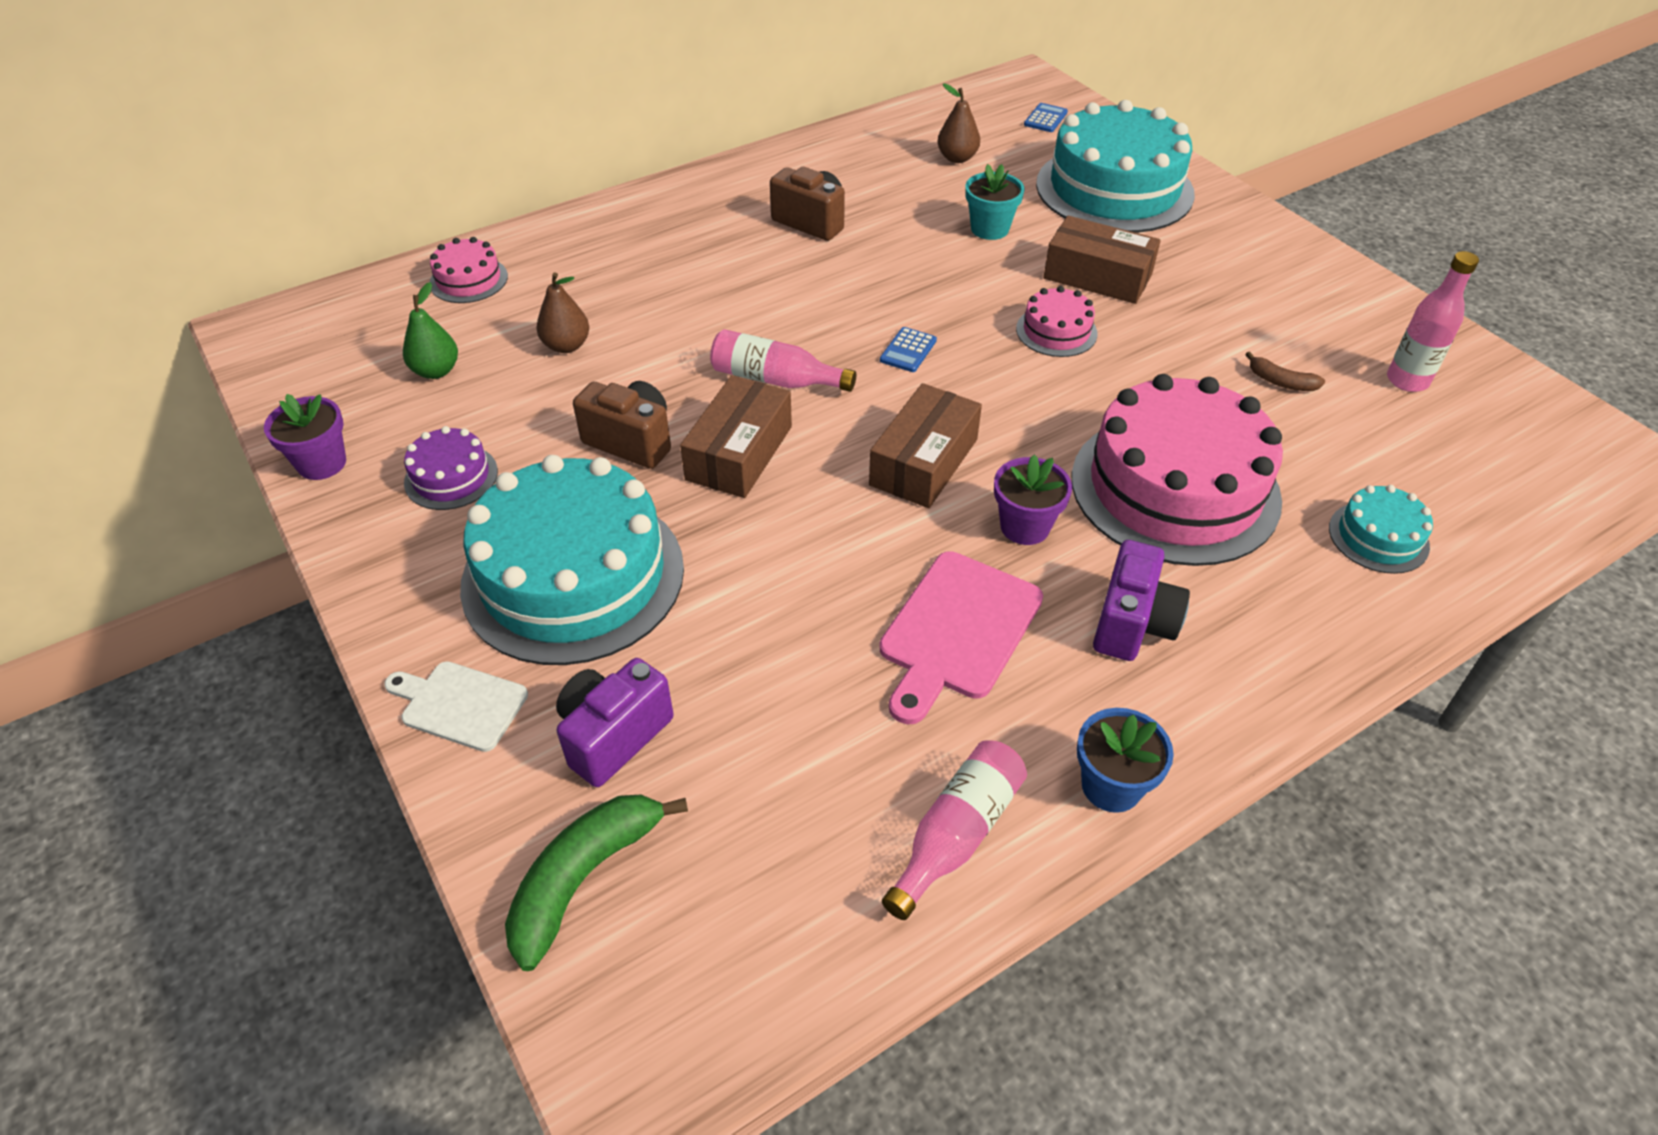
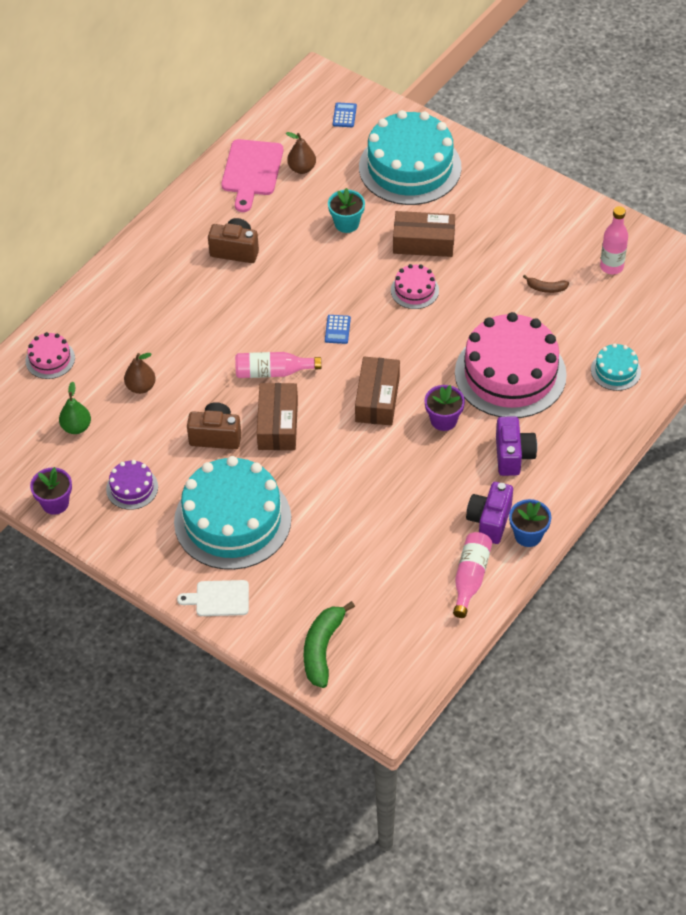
camera: 20 degrees left, 5 degrees up
purple camera [556,658,674,787] -> purple camera moved to [466,482,513,544]
pink cutting board [879,551,1043,724] -> pink cutting board moved to [221,139,283,212]

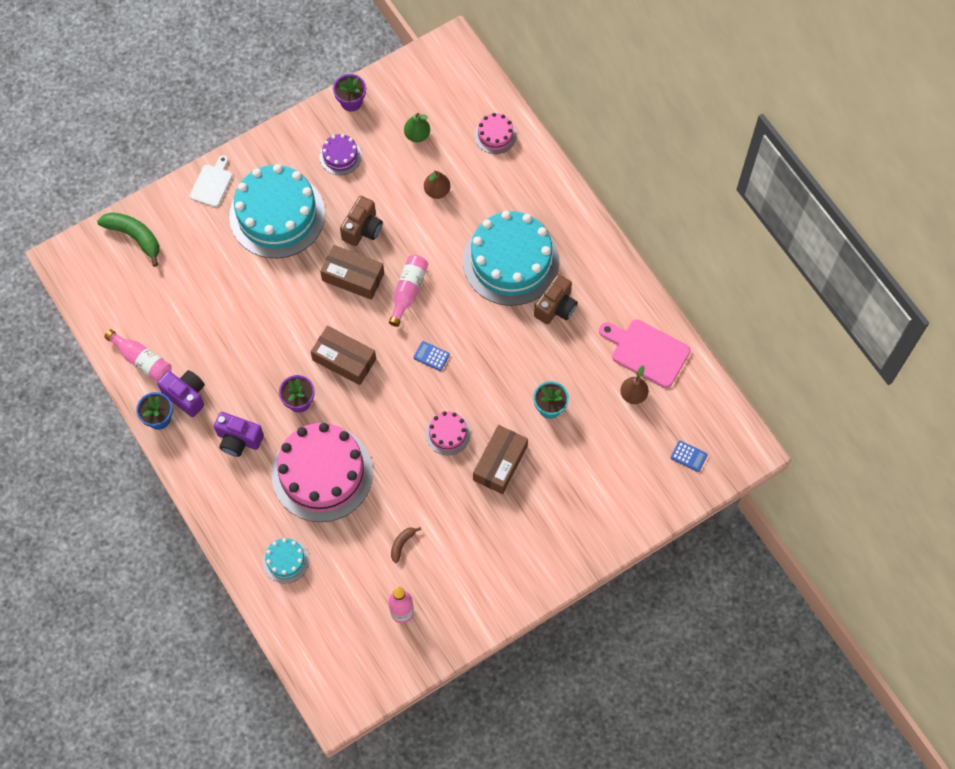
camera: 110 degrees right, 15 degrees up
turquoise cake [359,110,462,205] -> turquoise cake moved to [463,211,559,306]

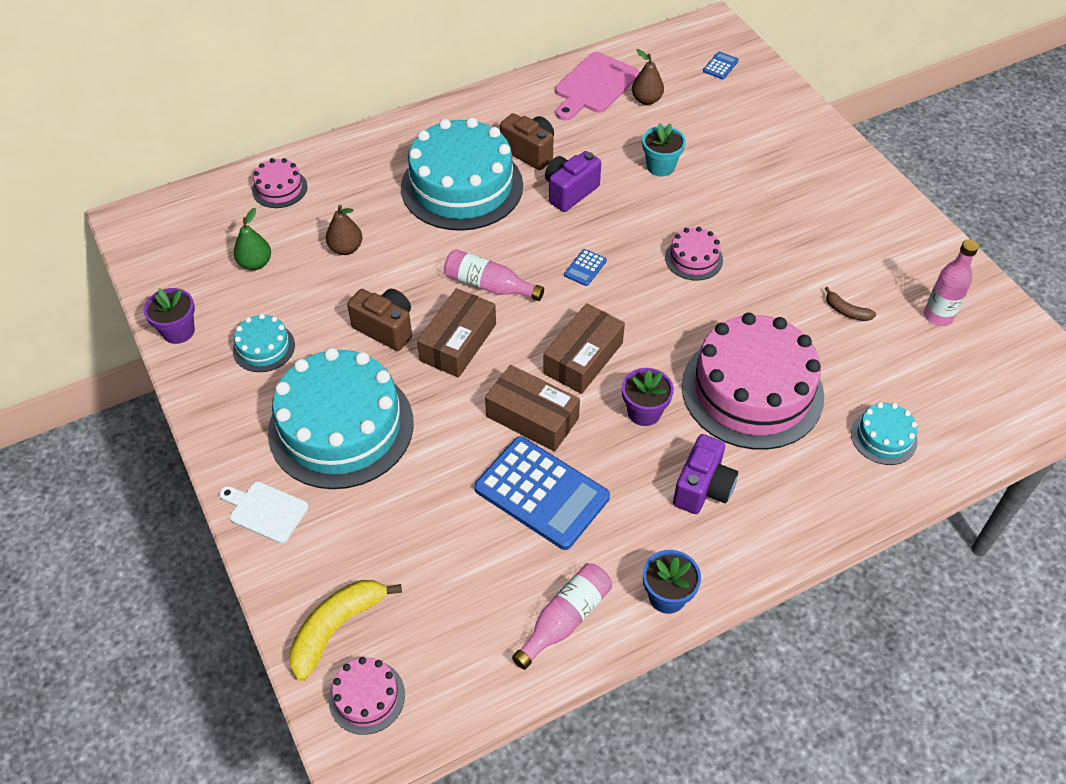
camera: 85 degrees left, 15 degrees down
green banana [97,212,159,267] -> yellow banana [289,580,402,681]
purple camera [157,370,205,417] -> purple camera moved to [545,151,601,212]
purple cake [320,134,362,175] -> turquoise cake [233,314,295,372]
brown box [473,425,528,494] -> brown box moved to [485,365,580,452]
none -> pink cake [329,657,405,735]
none -> blue calculator [474,436,610,550]

